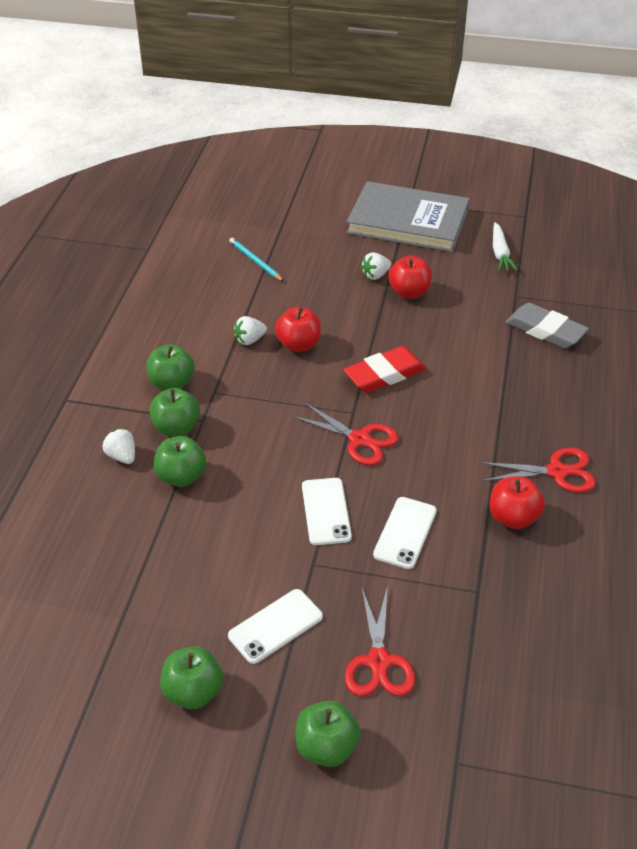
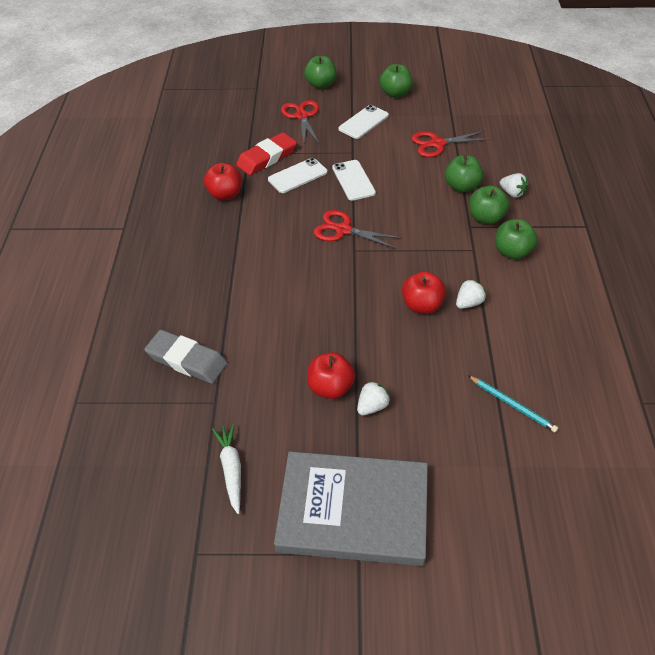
camera: 170 degrees right, 5 degrees up
red eraser [343,346,426,393] -> red eraser moved to [236,132,297,175]
white phone [373,497,437,569] -> white phone turned 45 degrees clockwise [268,158,328,193]
red scissors [479,448,596,493] -> red scissors moved to [411,131,490,157]

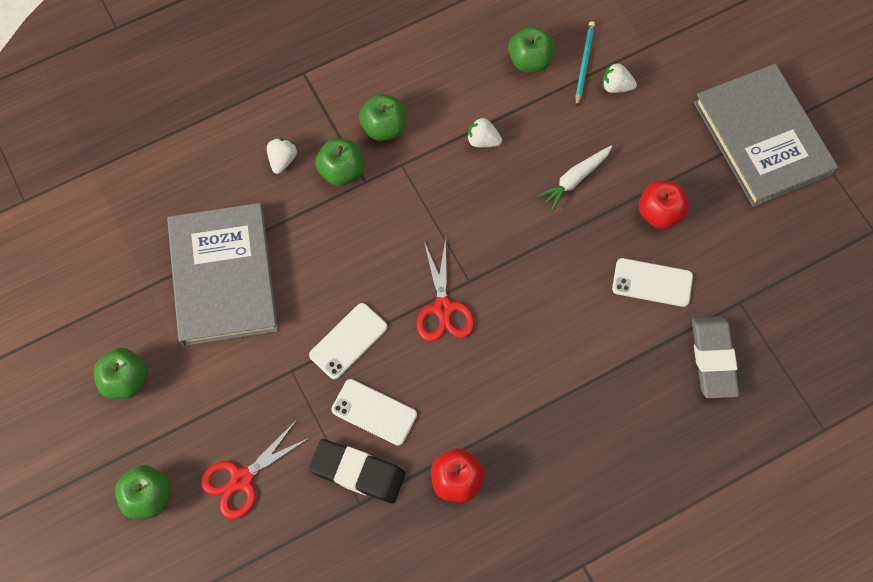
camera: 120 degrees left, 20 degrees up
white carrot [212,424,241,514] -> white carrot moved to [537,146,612,211]
red eraser [236,132,297,175] -> black eraser [309,439,405,504]
white phone [339,105,389,139] -> white phone moved to [612,258,693,307]
white strawberry [357,381,390,415] -> white strawberry moved to [603,63,637,93]
red apple [402,271,446,314] -> none
red scissors [411,131,490,157] -> grey book [167,203,278,346]
green apple [445,155,483,193] -> green apple moved to [508,26,555,72]

